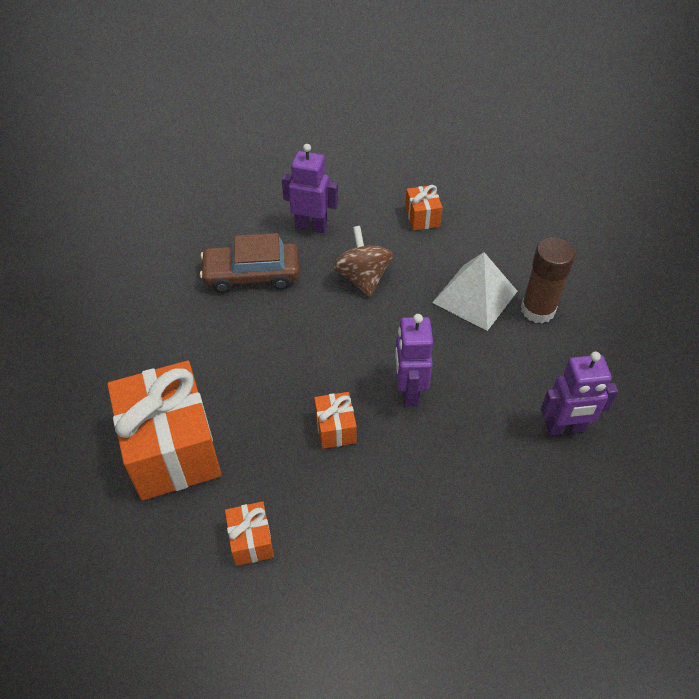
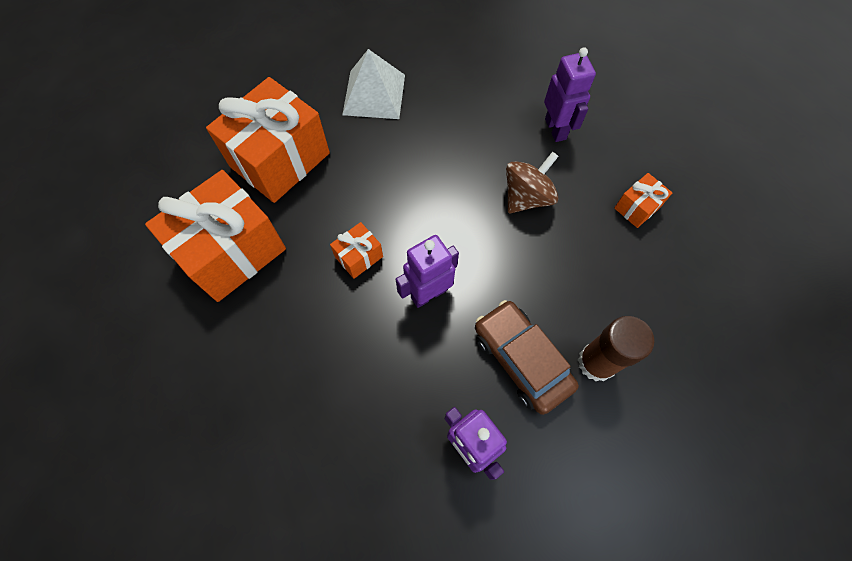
camera: 60 degrees right, 15 degrees up
brown car [200,233,300,293] -> brown car moved to [475,300,579,415]
orange gift [225,501,274,566] -> orange gift [145,170,286,302], size x2.24
white pyramid [432,252,517,331] -> white pyramid moved to [342,49,405,119]

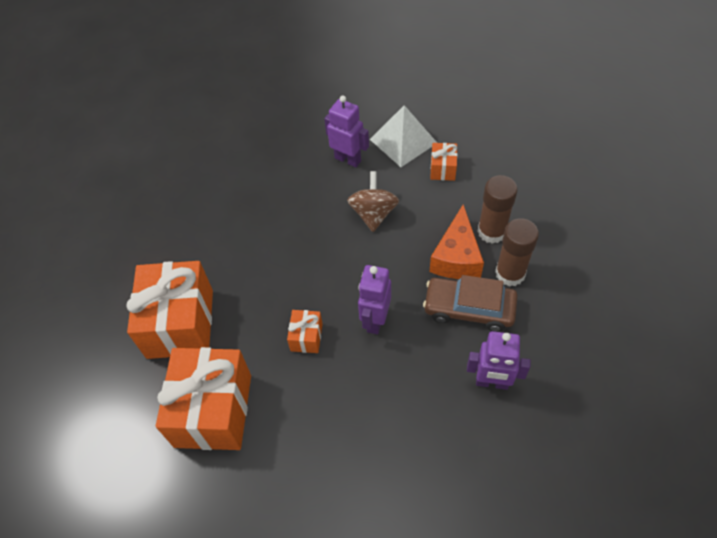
camera: 40 degrees left, 10 degrees down
white pyramid [342,49,405,119] -> white pyramid moved to [370,105,437,167]
none -> orange cheese [429,204,484,279]
none -> brown glue stick [477,175,518,244]

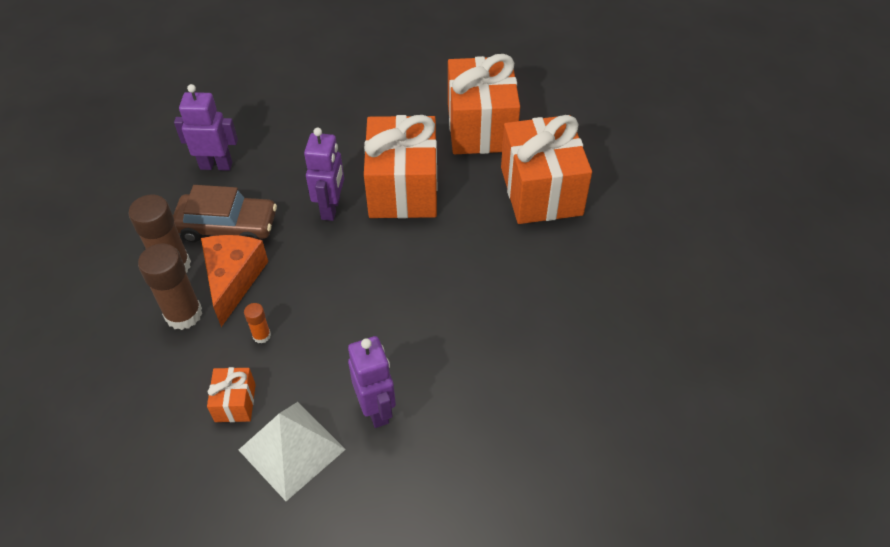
camera: 170 degrees right, 5 degrees down
orange gift [287,310,323,353] -> orange gift [364,115,437,219], size x2.24
purple robot [324,96,369,167] -> purple robot turned 135 degrees counterclockwise [348,336,396,428]
brown spinning top [347,171,399,232] -> none
none -> orange glue stick [244,303,271,344]

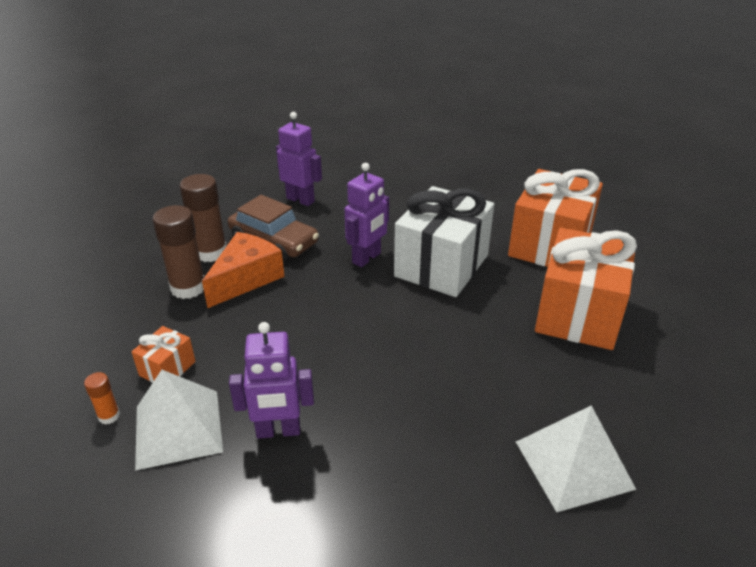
camera: 30 degrees right, 15 degrees down
orange glue stick [244,303,271,344] -> orange glue stick moved to [84,372,120,425]
purple robot [348,336,396,428] -> purple robot turned 75 degrees clockwise [229,322,314,439]
orange gift [364,115,437,219] -> white gift [394,186,494,297]
none -> white pyramid [516,405,636,512]

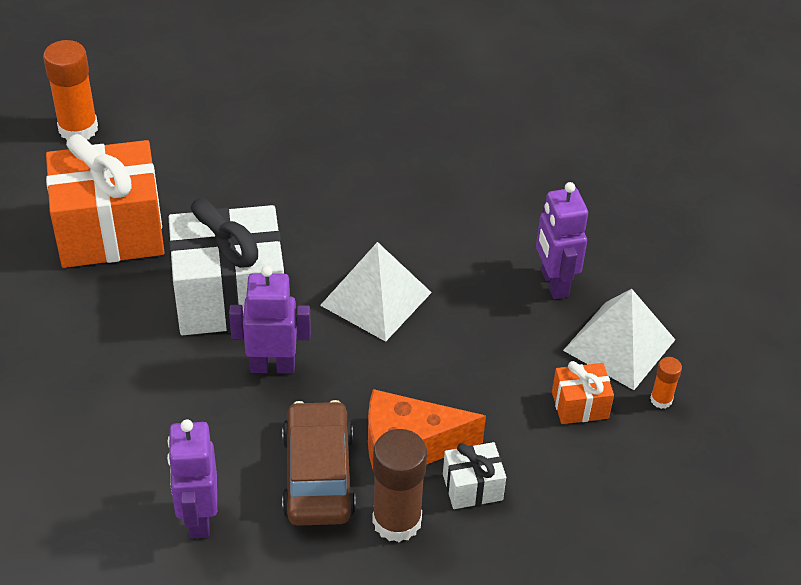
camera: 130 degrees left, 10 degrees up
brown glue stick [153,205,205,299] -> white gift [443,442,506,509]
purple robot [229,322,314,439] -> purple robot turned 150 degrees counterclockwise [536,182,588,299]
white pyramid [516,405,636,512] -> white pyramid moved to [320,242,432,342]
orange gift [535,228,637,350] -> none
none -> orange glue stick [43,40,98,140]

